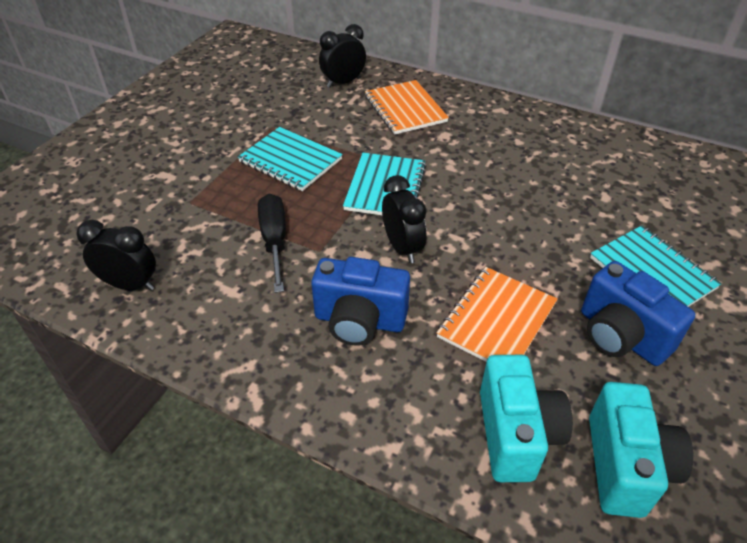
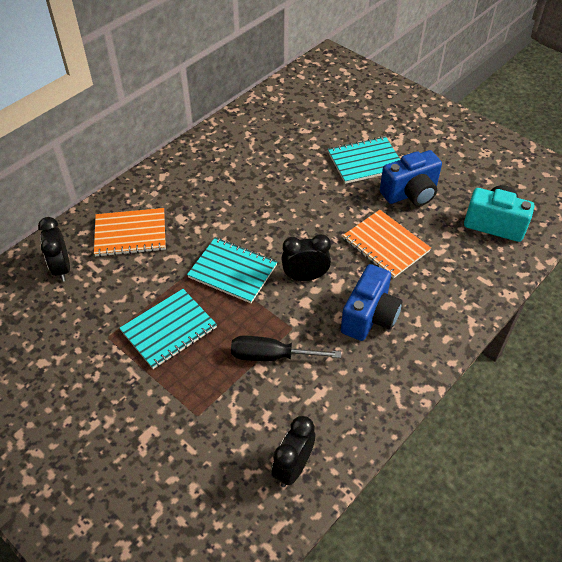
camera: 75 degrees left, 5 degrees up
turquoise camera [480,355,573,482] -> none

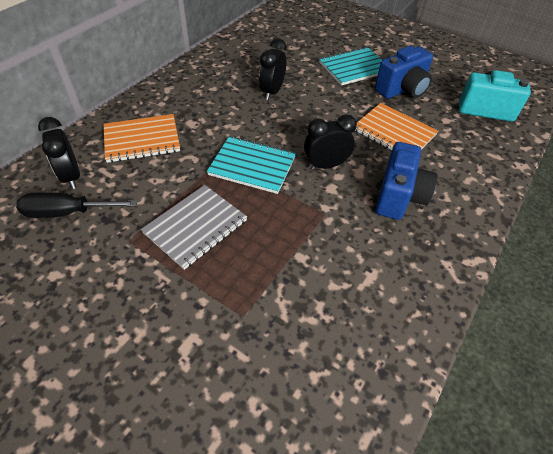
camera: 10 degrees left, 0 degrees up
turquoise notebook [120,289,217,369] -> grey notebook [141,185,247,270]
black screwdriver [231,336,341,361] -> black screwdriver moved to [16,192,137,218]
black clock [271,416,315,487] -> black clock moved to [259,39,287,100]

